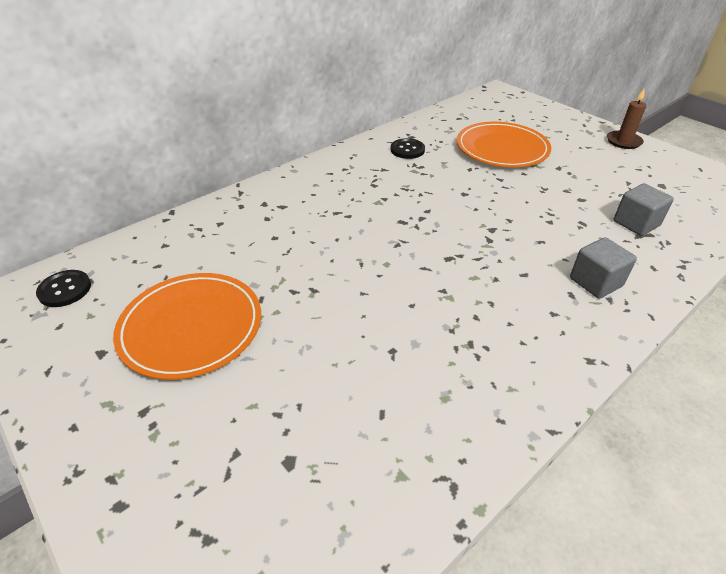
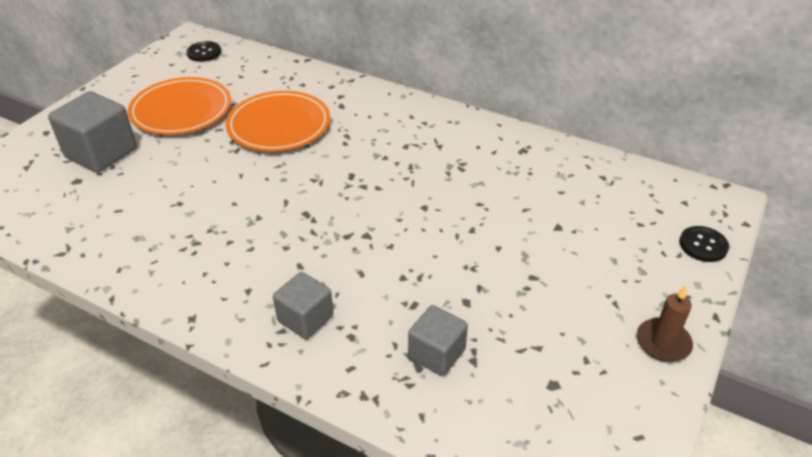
camera: 70 degrees right, 0 degrees up
black button [390,138,425,159] -> black button moved to [679,226,729,262]
orange plate [457,122,551,167] -> orange plate moved to [226,91,330,151]
none -> grey cube [48,91,137,173]

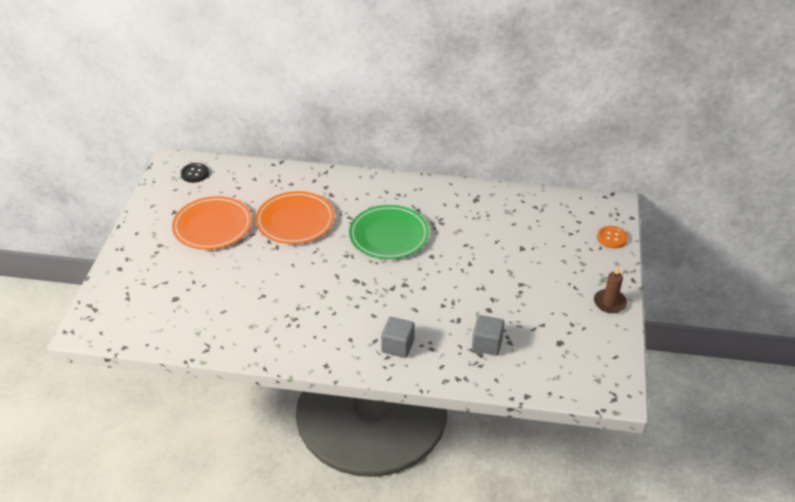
camera: 20 degrees left, 0 degrees up
grey cube [48,91,137,173] -> none
black button [679,226,729,262] -> orange button [597,226,628,248]
none -> green plate [349,205,429,259]

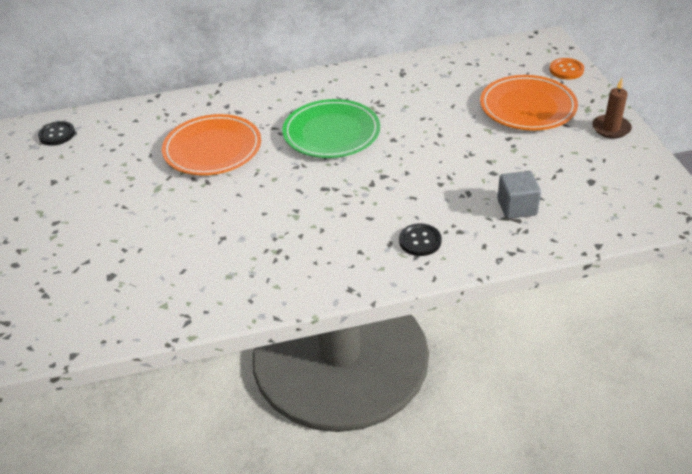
camera: 20 degrees left, 0 degrees up
orange plate [172,196,252,250] -> orange plate moved to [480,75,578,130]
grey cube [381,317,415,358] -> black button [399,223,442,256]

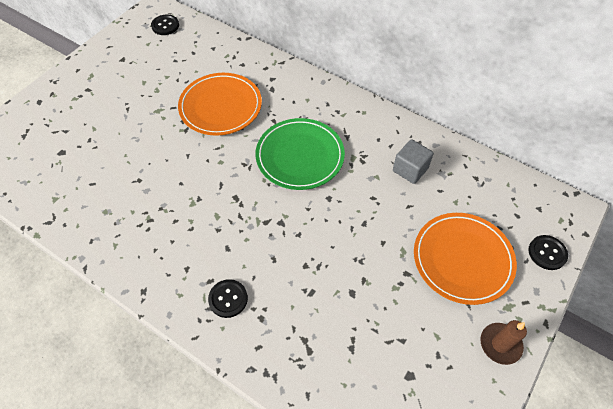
camera: 45 degrees right, 15 degrees up
grey cube [497,171,541,219] -> grey cube moved to [393,139,434,184]
orange button [550,58,584,80] -> black button [528,235,568,270]

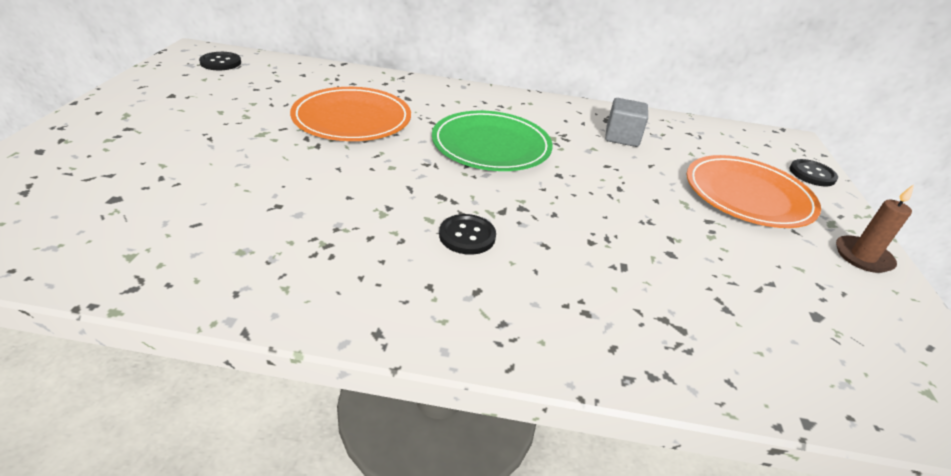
camera: 30 degrees left, 20 degrees down
black button [208,279,248,318] -> black button moved to [439,214,496,255]

